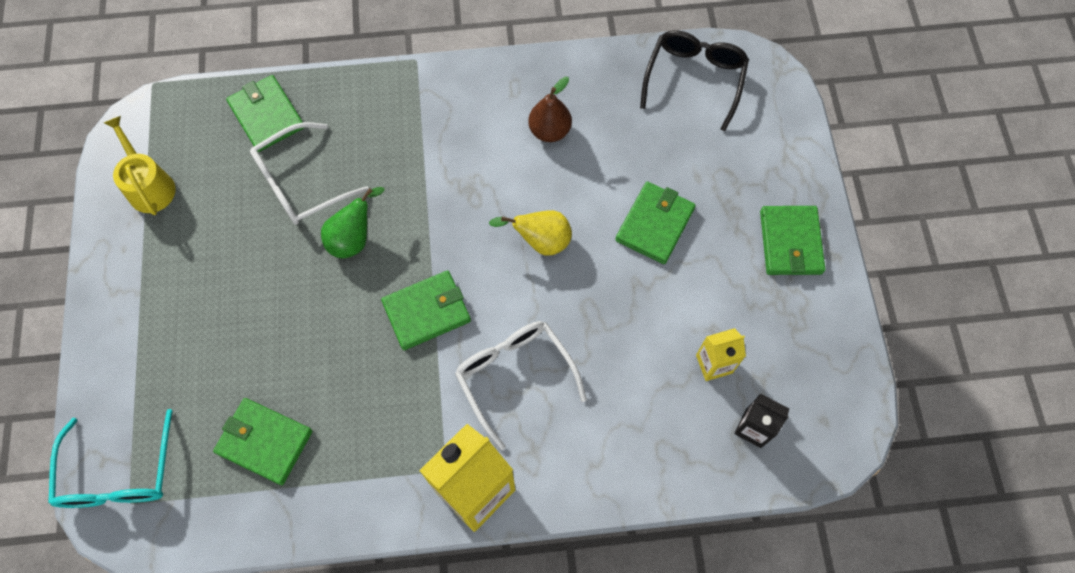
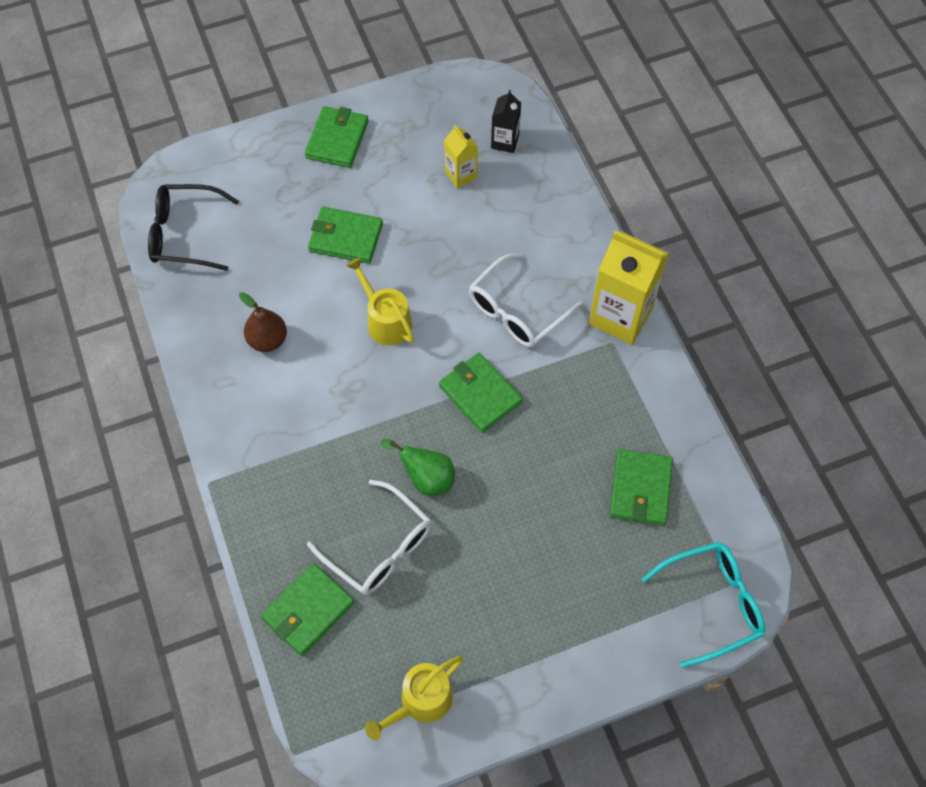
camera: 105 degrees left, 5 degrees down
yellow pear [489,210,572,256] -> yellow watering can [346,257,414,345]
green wallet [760,206,825,275] -> green wallet turned 60 degrees counterclockwise [305,106,369,168]

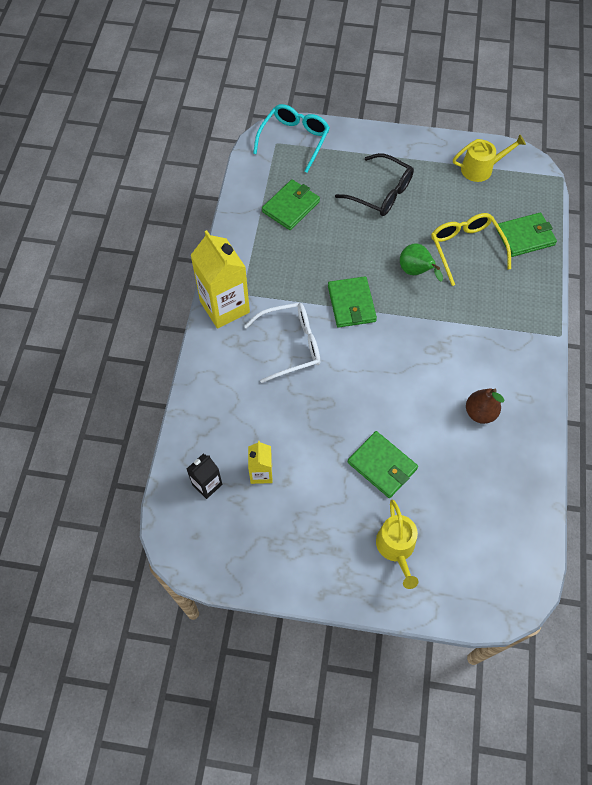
camera: 150 degrees left, 0 degrees up
black glasses [148,184,239,271] -> black glasses moved to [335,153,414,216]
green wallet [305,106,369,168] -> none
white glasses [307,480,431,595] -> yellow glasses [431,213,511,286]
yellow watering can [346,257,414,345] -> yellow watering can moved to [376,499,419,589]
turquoise glasses [641,542,765,668] -> turquoise glasses turned 105 degrees clockwise [253,104,330,173]

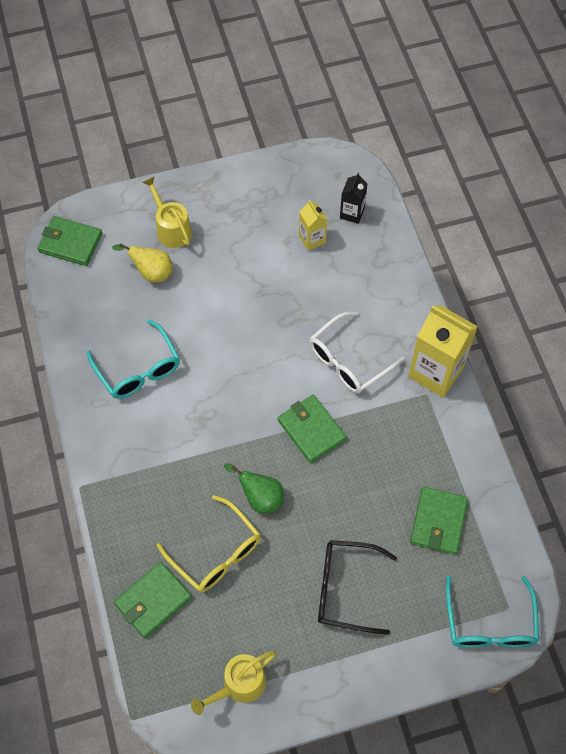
camera: 155 degrees right, 0 degrees up
green wallet [348,431,418,498] -> green wallet moved to [37,216,102,266]
brown pear [466,388,505,424] -> turquoise glasses [87,320,180,399]
none -> yellow pear [112,243,173,282]

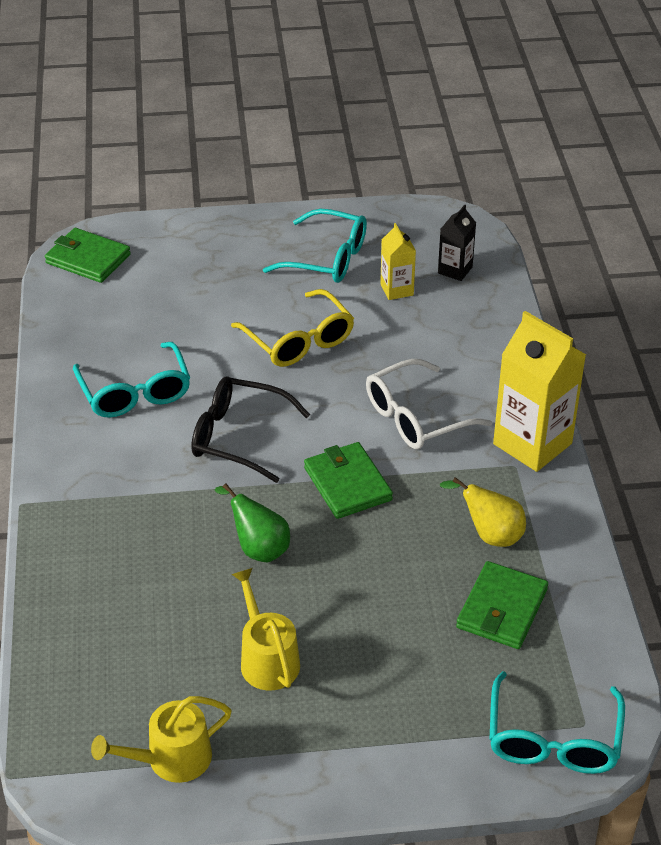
camera: 10 degrees right, 20 degrees down
yellow pear [112,243,173,282] -> yellow pear moved to [440,477,526,547]
green wallet [114,562,192,638] -> none
yellow watering can [143,177,192,248] -> yellow watering can moved to [232,568,300,691]
yellow glasses [157,495,261,592] -> yellow glasses moved to [231,289,354,367]
black glasses [318,540,397,635] -> black glasses moved to [191,377,310,483]
none -> turquoise glasses [263,209,367,283]

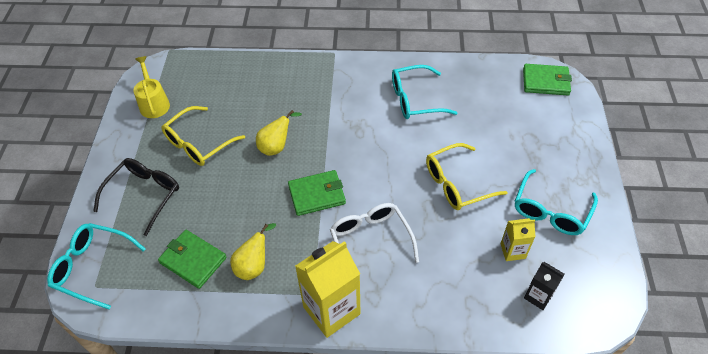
camera: 100 degrees right, 10 degrees up
green wallet [45,228,131,283] -> green wallet turned 60 degrees clockwise [523,64,572,95]
black glasses [191,377,310,483] -> black glasses moved to [93,158,179,236]
green pear [215,483,290,562] -> yellow pear [256,110,302,156]
yellow watering can [232,568,300,691] -> yellow glasses [161,106,245,166]

